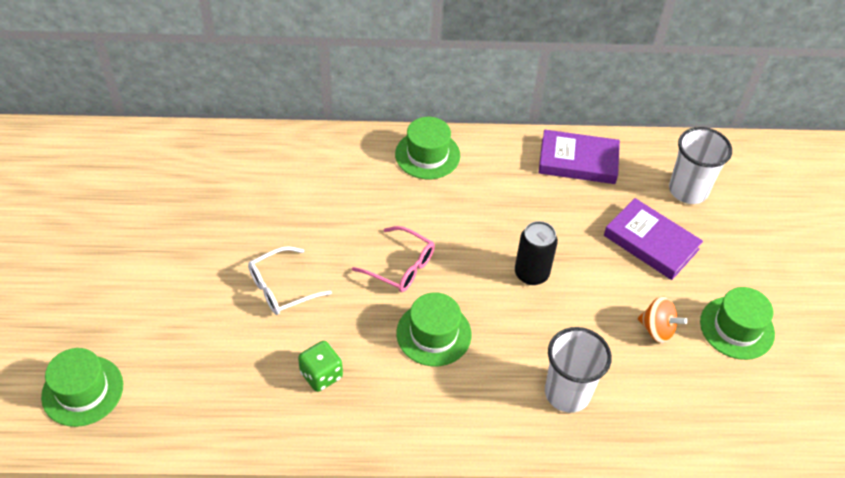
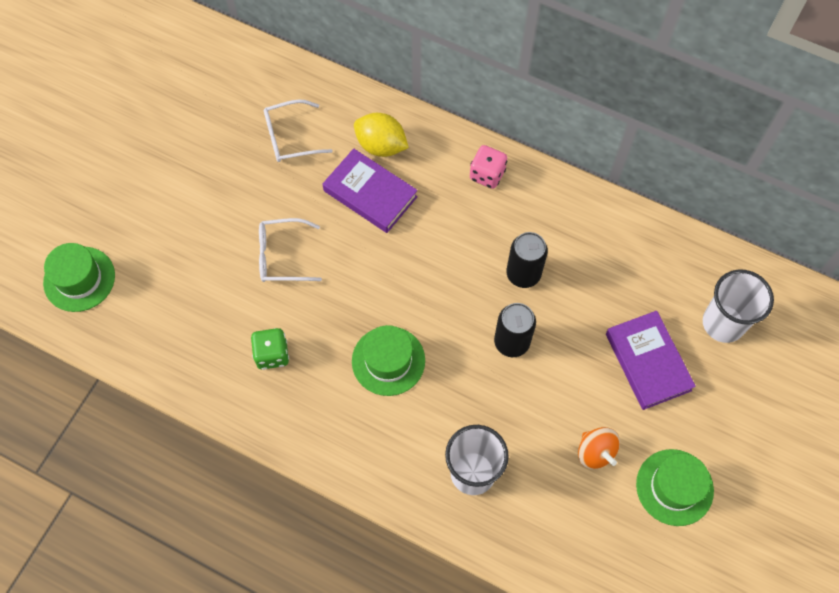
camera: 30 degrees right, 15 degrees up
pink glasses [352,226,435,292] -> none
green hat [395,117,460,179] -> pink dice [470,145,507,189]
purple book [538,130,620,184] -> purple book moved to [322,148,418,233]
none -> white glasses [264,100,332,162]
none -> yellow lemon [354,113,409,157]
none -> black can [506,232,548,288]

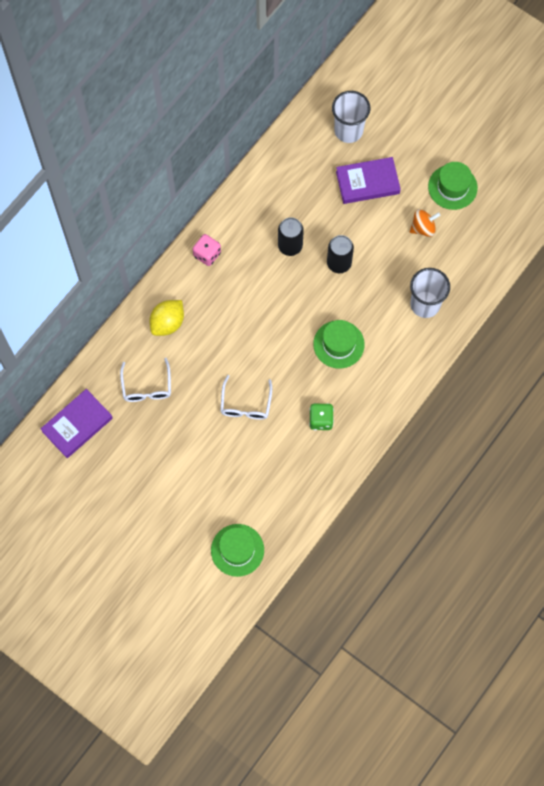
camera: 80 degrees left, 5 degrees up
purple book [322,148,418,233] -> purple book moved to [41,389,113,458]

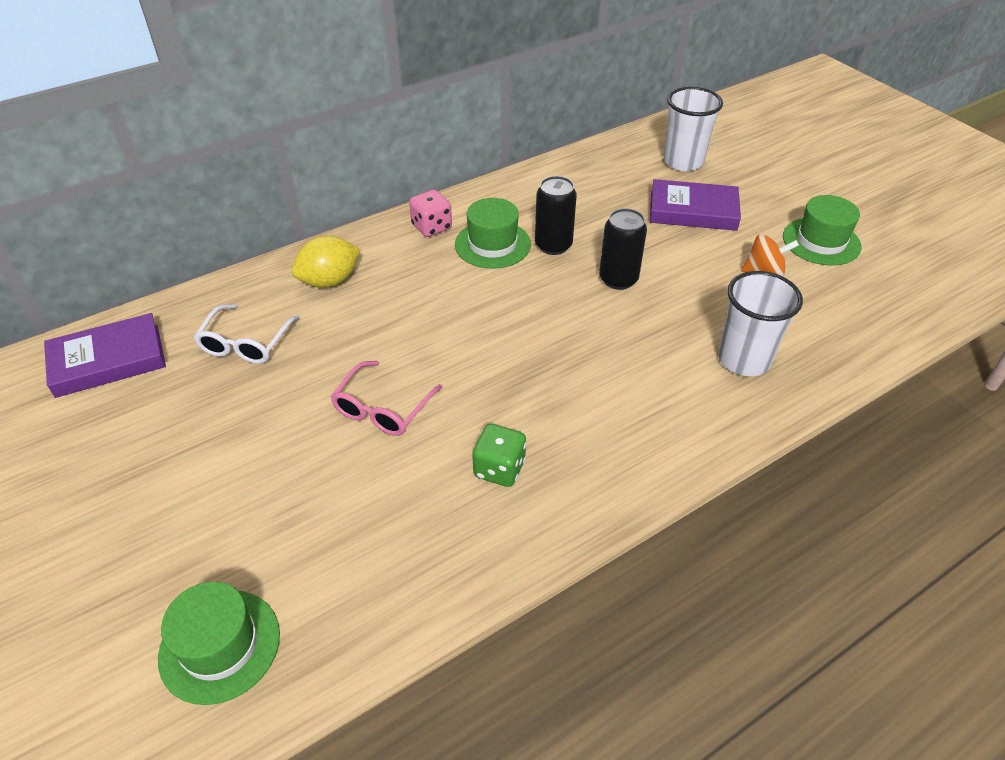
camera: 20 degrees right, 25 degrees down
white glasses [220,375,272,420] -> pink glasses [330,361,443,436]
green hat [313,320,365,369] -> green hat moved to [455,198,531,269]

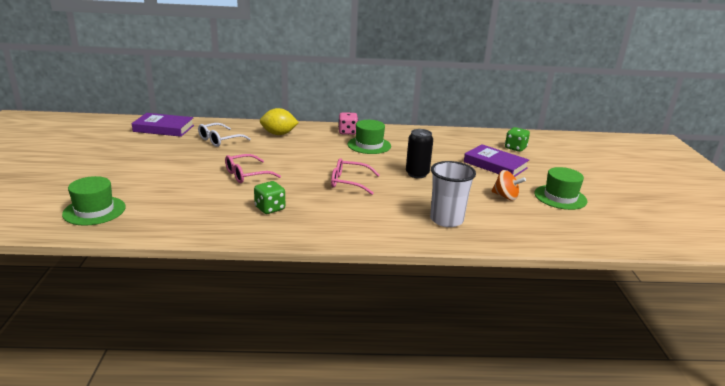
camera: 30 degrees right, 20 degrees down
black can [535,176,577,255] -> none
white cup [664,87,723,171] -> green dice [505,127,530,152]
none -> pink glasses [331,159,379,195]

